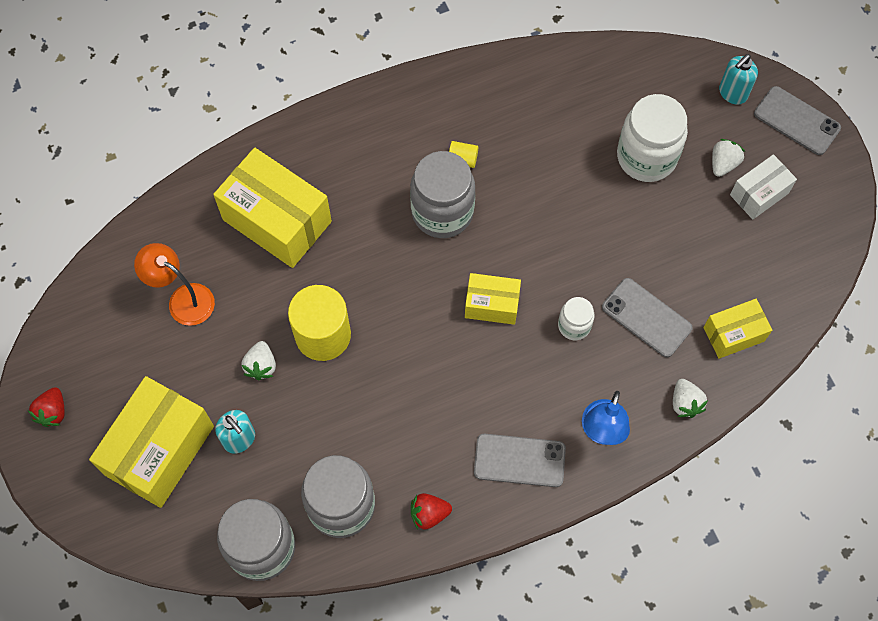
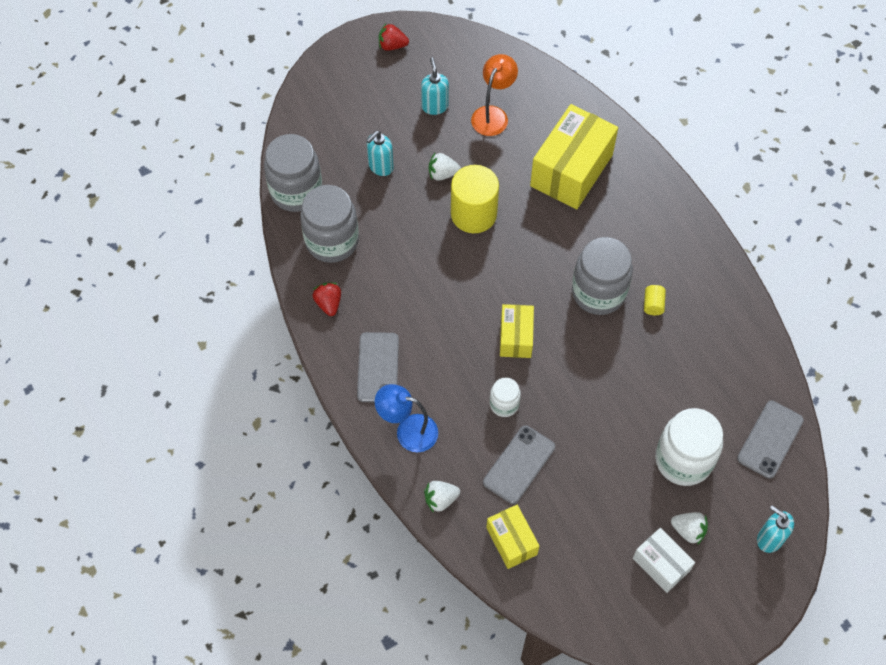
camera: 85 degrees right, 5 degrees down
yellow box [89,376,214,508] -> none
grey phone [754,86,841,155] -> grey phone moved to [737,401,804,479]
none -> turquoise soap dispenser [421,57,449,115]

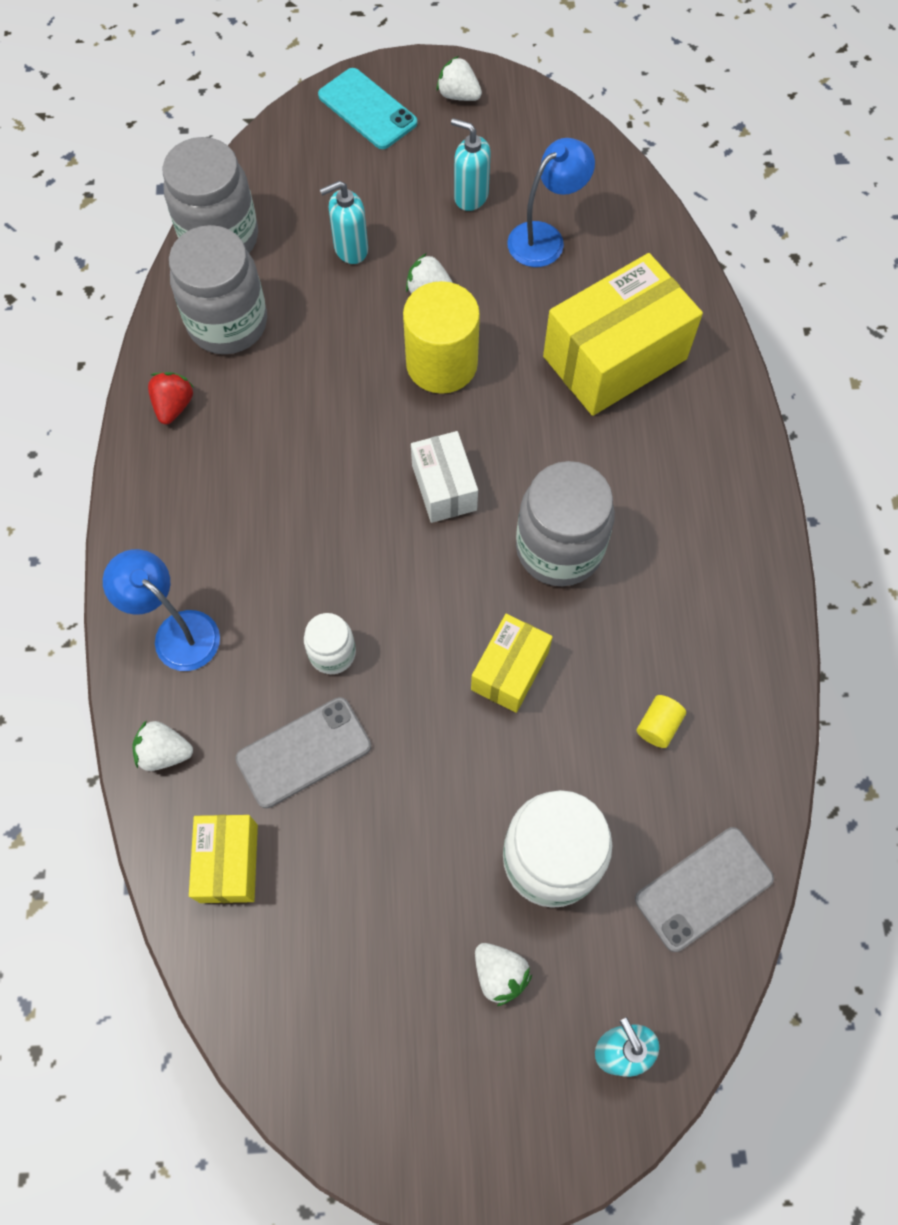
camera: 25 degrees right, 5 degrees up
grey phone [357,332,399,402] -> none
red strawberry [379,24,409,51] -> white strawberry [437,56,482,101]
turquoise soap dispenser [421,57,449,115] -> turquoise soap dispenser turned 75 degrees counterclockwise [451,118,491,211]
orange lamp [471,54,518,136] -> blue lamp [507,138,595,267]
yellow box [500,304,534,358] -> yellow box moved to [471,614,553,713]
white box [633,528,695,593] -> white box moved to [411,431,478,523]
yellow cylinder [644,285,666,315] -> yellow cylinder moved to [637,695,686,748]
none -> turquoise phone [318,68,417,149]

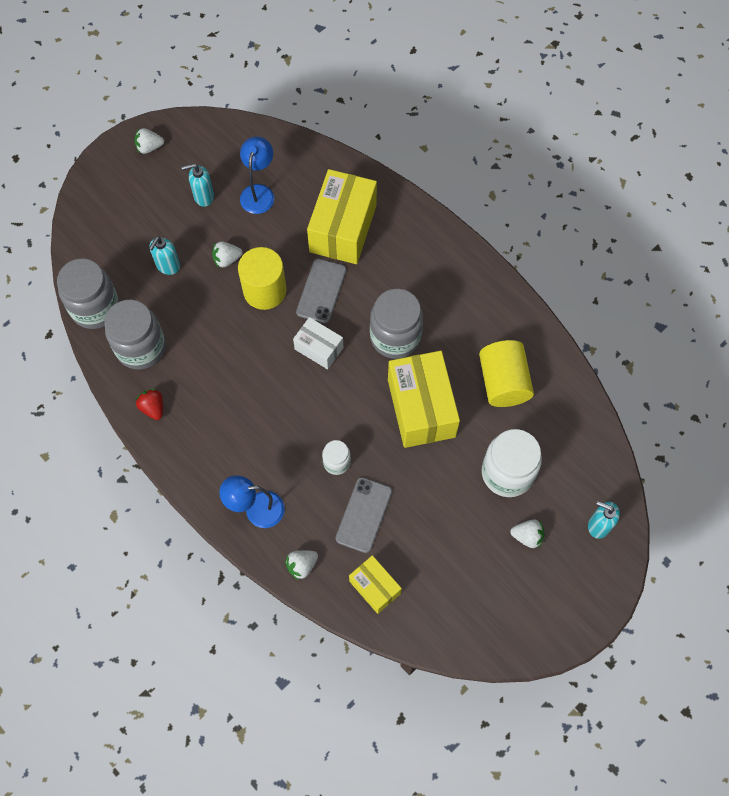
camera: 40 degrees left, 0 degrees up
turquoise phone [318,68,417,149] -> none
yellow box [471,614,553,713] -> yellow box [388,351,460,448], size x1.83
grey phone [635,827,774,952] -> grey phone moved to [296,259,346,324]
yellow cylinder [637,695,686,748] -> yellow cylinder [479,340,534,407], size x2.36

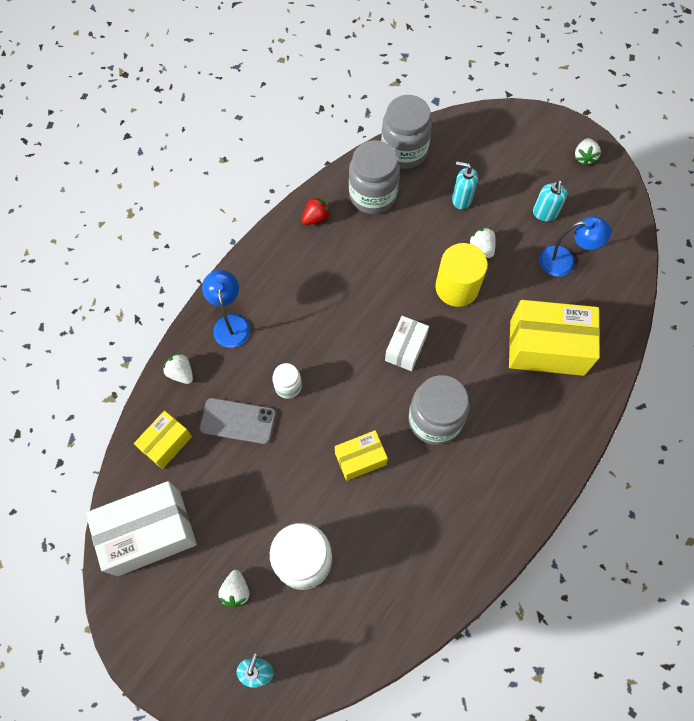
camera: 80 degrees right, 0 degrees up
white strawberry [134,128,164,154] -> white strawberry turned 150 degrees counterclockwise [575,138,601,166]
turquoise soap dispenser [181,163,214,207] -> turquoise soap dispenser turned 150 degrees counterclockwise [533,180,567,221]
grey phone [296,259,346,324] -> none
yellow box [388,351,460,448] -> yellow box [335,430,388,481], size x0.55
yellow cylinder [479,340,534,407] -> none
none -> white box [86,481,197,576]

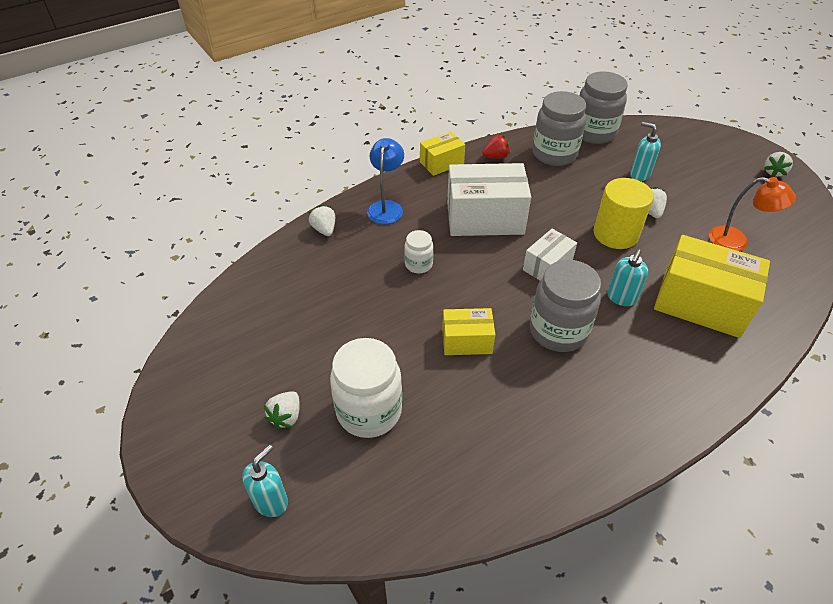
camera: 20 degrees right, 20 degrees down
white box [86,481,197,576] -> white box moved to [447,163,531,236]
yellow box [134,411,192,469] -> yellow box moved to [420,132,465,176]
grey phone [200,398,276,444] -> none
turquoise soap dispenser [533,180,567,221] -> turquoise soap dispenser moved to [607,249,648,306]
blue lamp [539,216,611,277] -> orange lamp [709,177,796,251]

